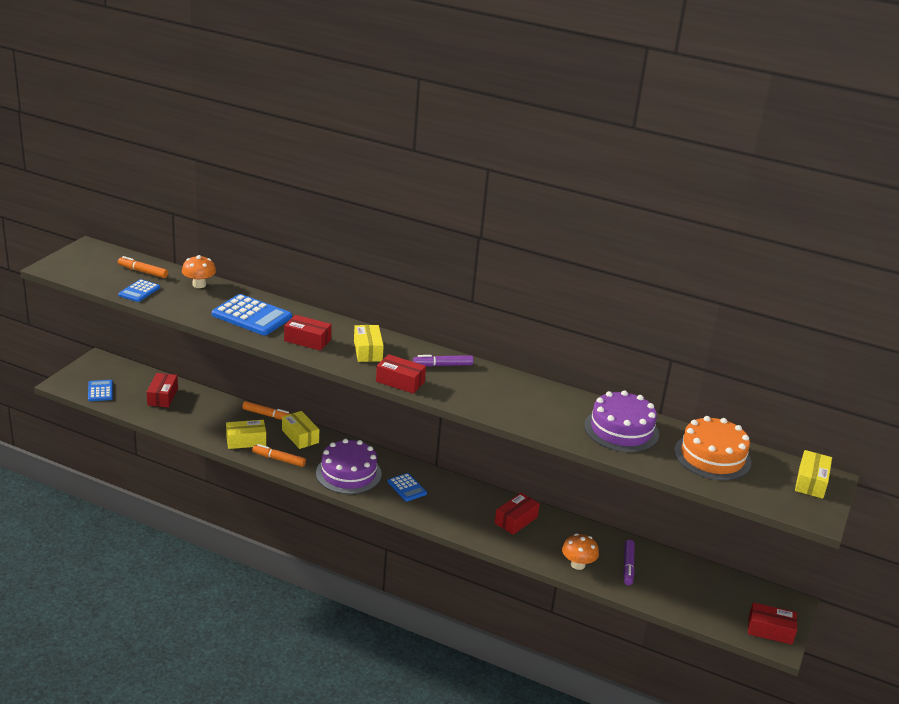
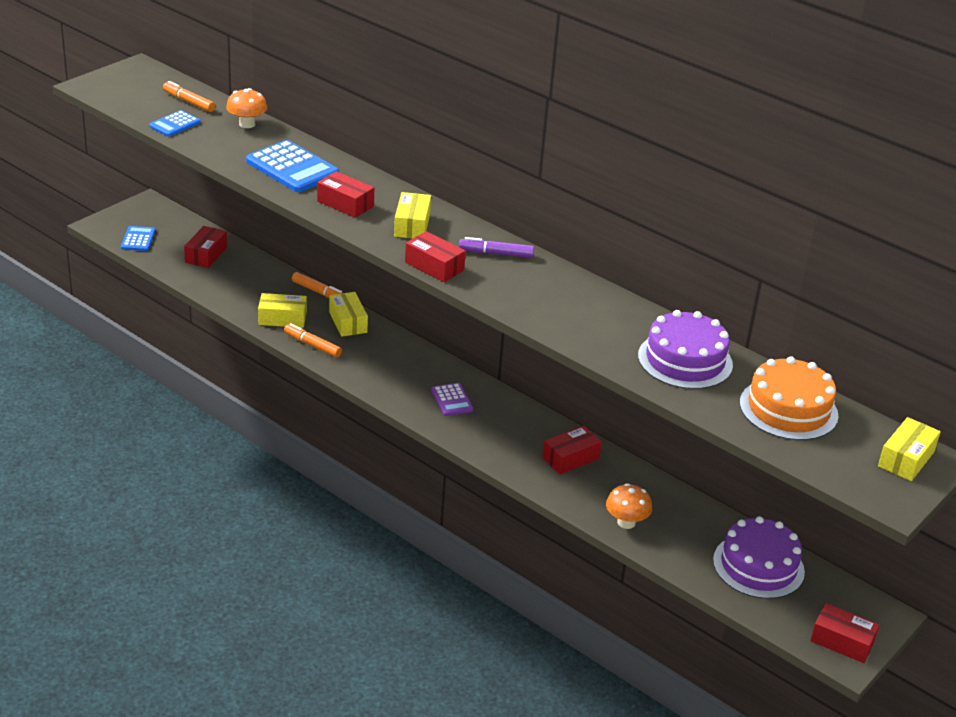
camera: 15 degrees right, 5 degrees up
purple cake [316,439,382,494] -> purple cake moved to [713,516,805,599]
blue calculator [388,473,427,502] -> purple calculator [431,383,474,416]
purple marker [623,540,635,585] -> none

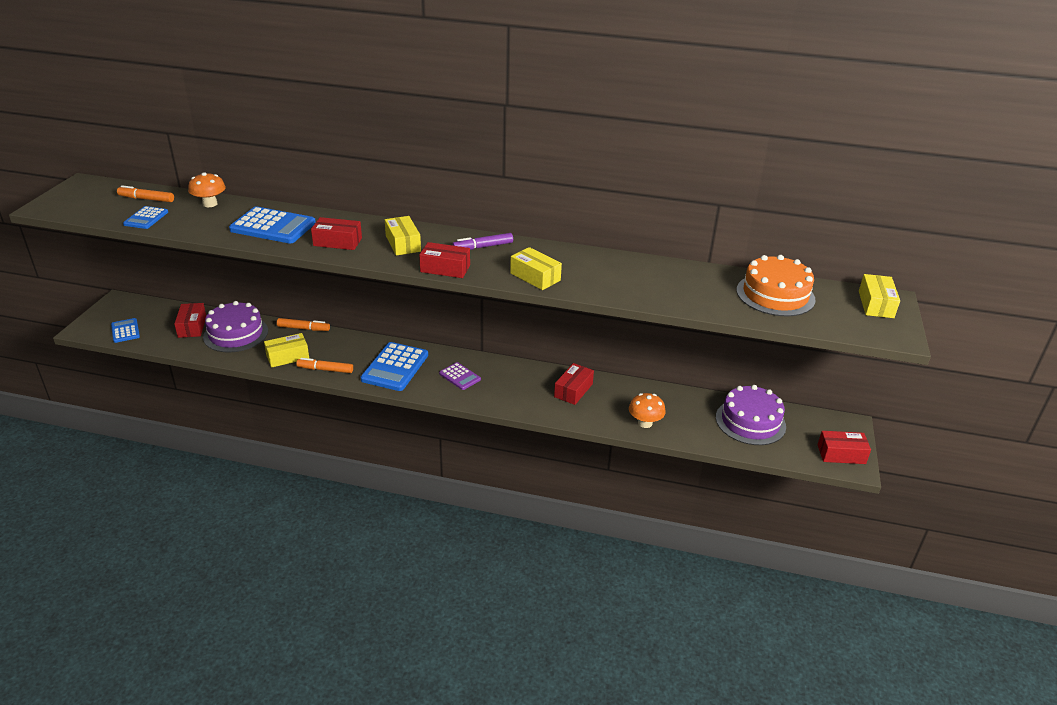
camera: 25 degrees left, 0 degrees up
yellow box [329,292,368,337] -> yellow box moved to [510,247,562,290]
purple cake [638,310,733,389] -> purple cake moved to [203,301,268,353]
none -> blue calculator [361,342,428,391]

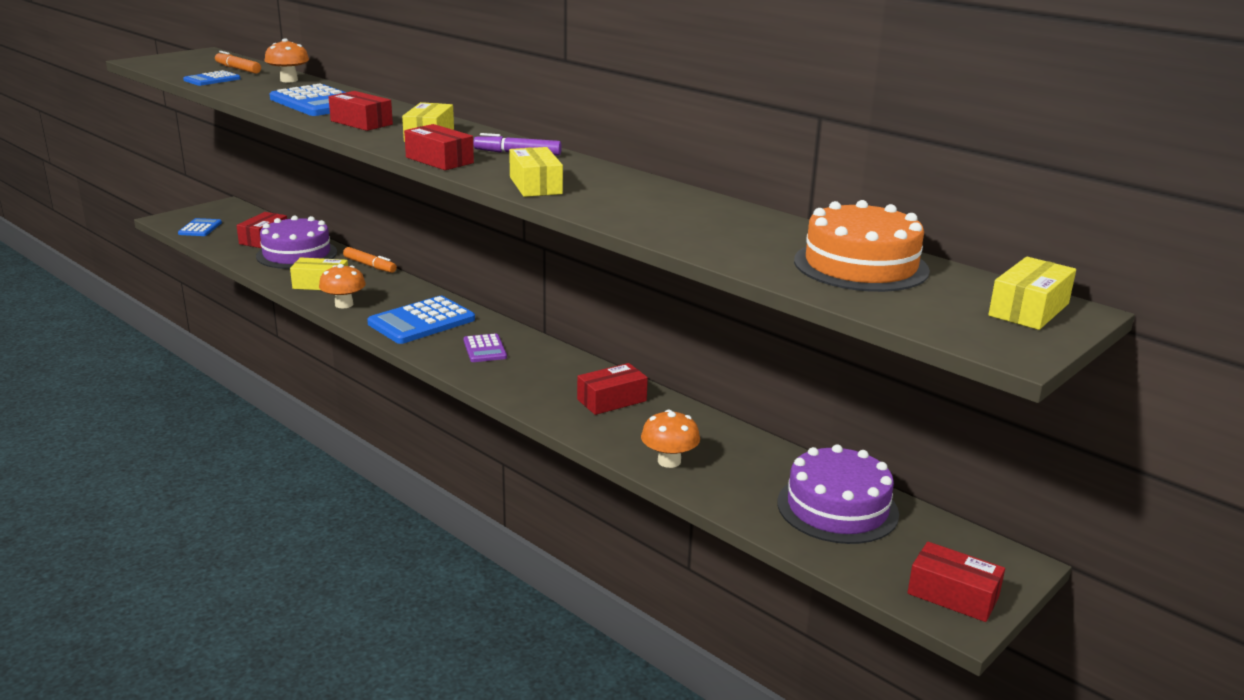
camera: 30 degrees right, 10 degrees down
orange marker [296,358,353,373] -> orange mushroom [319,264,366,308]

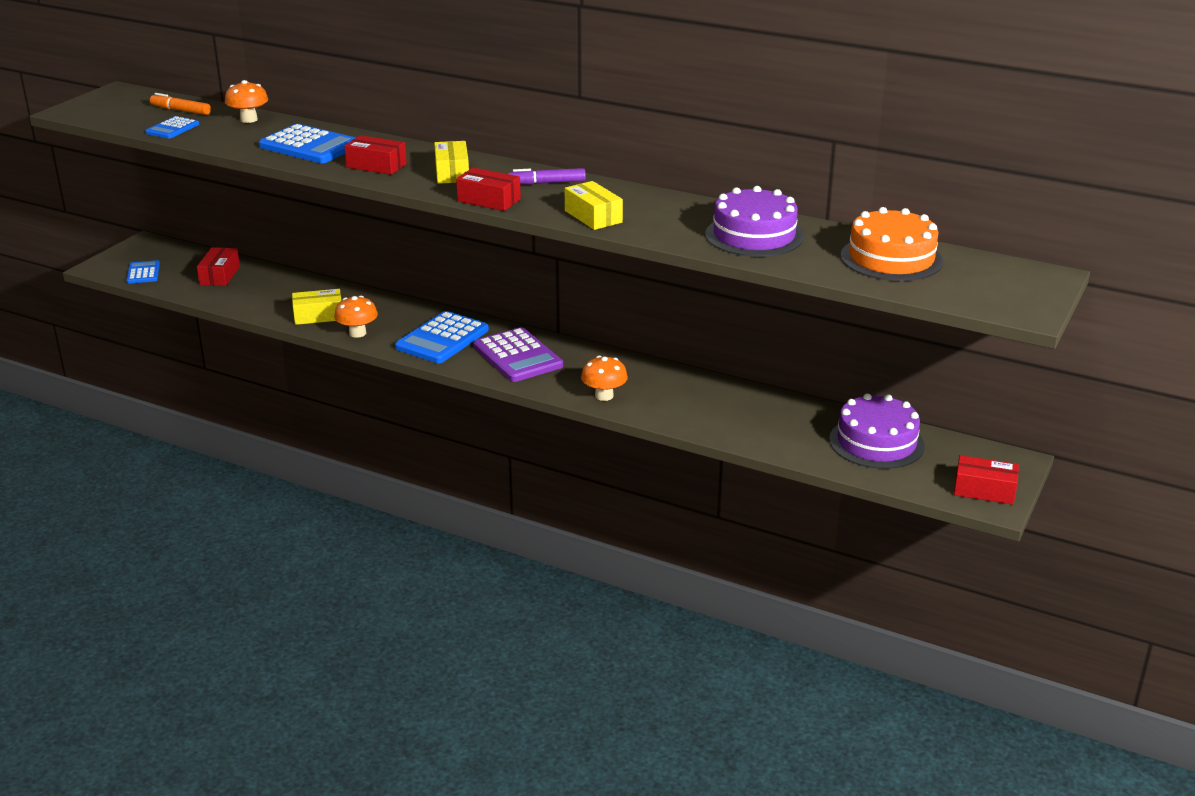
camera: 15 degrees left, 5 degrees up
purple cake [256,216,337,269] -> purple cake moved to [705,186,804,257]
orange marker [343,247,397,273] -> none
purple calculator [463,333,507,362] -> purple calculator [473,327,563,382], size x1.81
red box [577,363,648,415] -> none
orange mushroom [641,410,700,468] -> orange mushroom moved to [581,356,628,401]
yellow box [988,257,1076,330] -> none

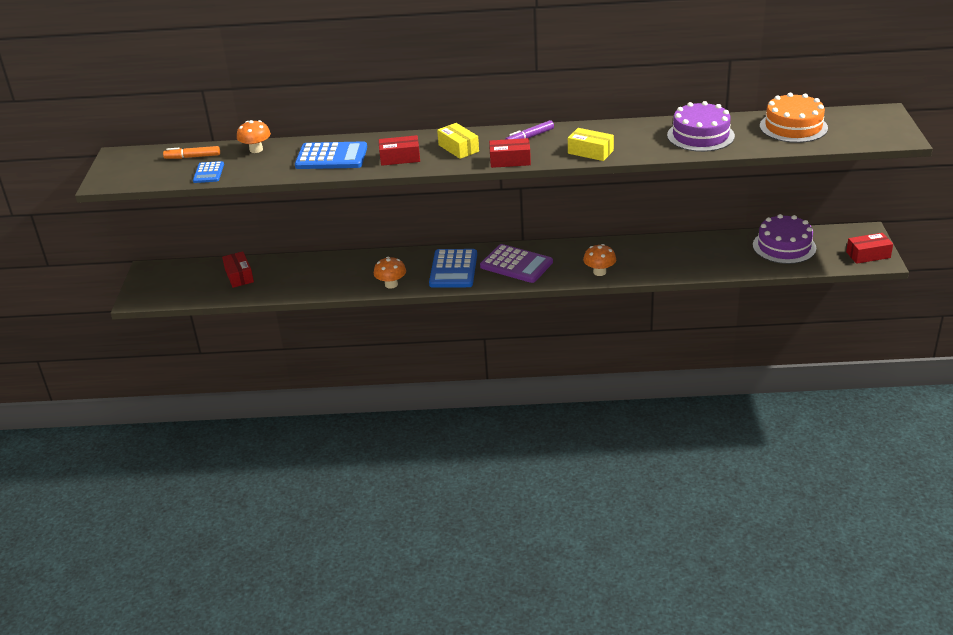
camera: 25 degrees left, 5 degrees up
blue calculator [126,260,160,284] -> none
yellow box [292,289,341,325] -> none

